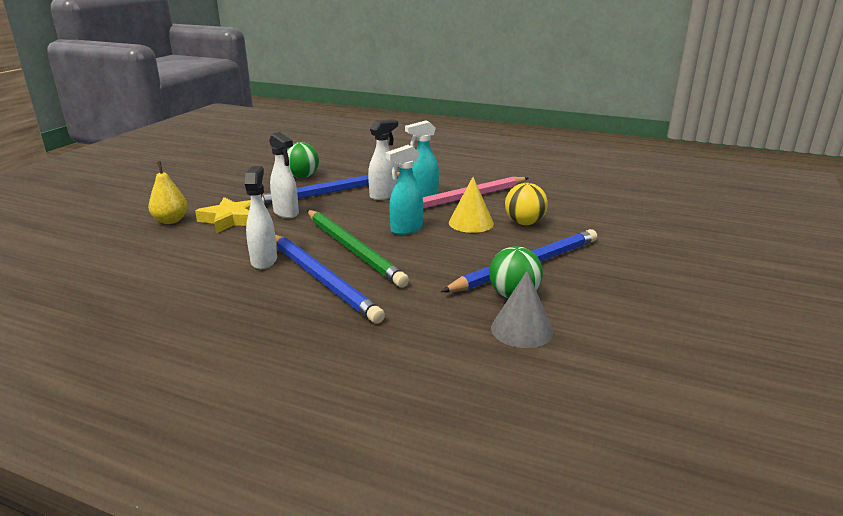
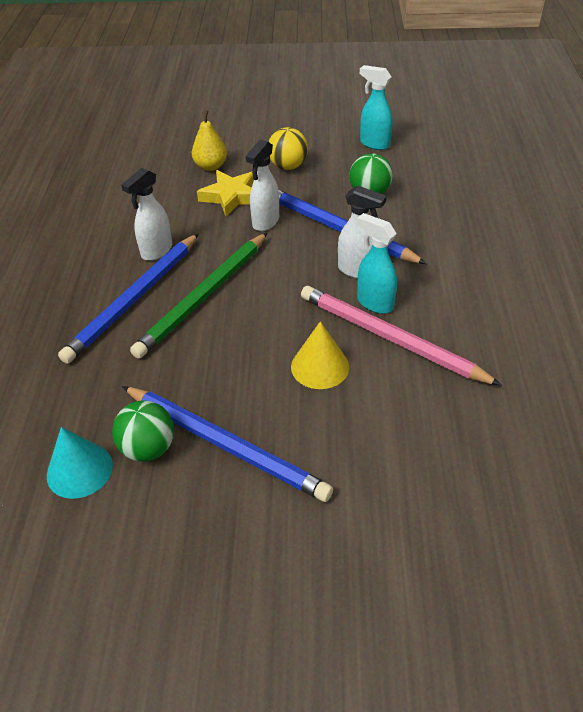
camera: 70 degrees right, 20 degrees up
white spray bottle [245,166,277,269] -> white spray bottle turned 150 degrees clockwise [121,168,172,261]
turquoise spray bottle [385,145,423,235] -> turquoise spray bottle moved to [360,65,392,150]
grey cone [491,270,554,348] -> turquoise cone [47,427,113,499]
yellow ball [505,183,548,225] -> yellow ball moved to [268,127,308,170]

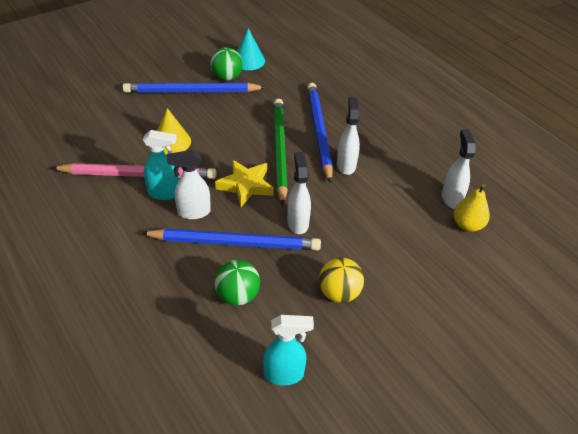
camera: 140 degrees right, 0 degrees up
yellow pear [192,110,227,171] -> yellow pear moved to [454,184,490,232]
yellow star [197,170,254,217] -> yellow star moved to [215,160,274,207]
none -> white spray bottle [442,129,476,209]

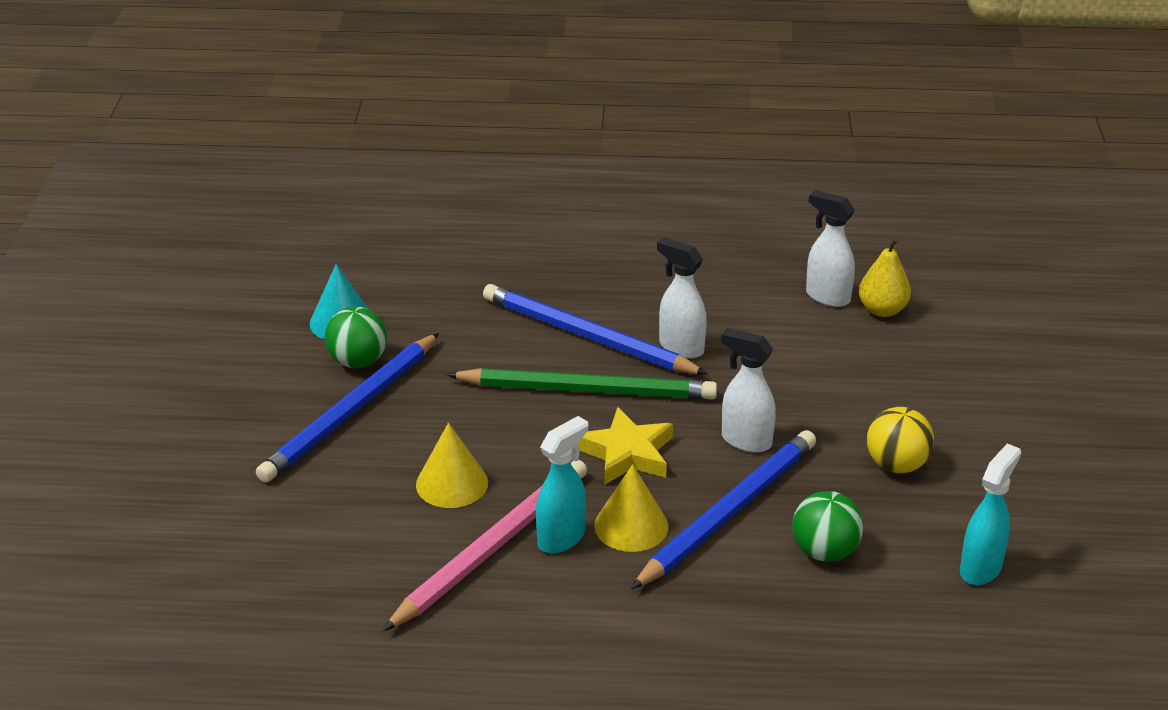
camera: 50 degrees left, 10 degrees down
white spray bottle [167,150,211,220] -> yellow cone [594,464,668,552]
green pencil [273,98,288,206] -> green pencil turned 150 degrees clockwise [447,368,717,400]

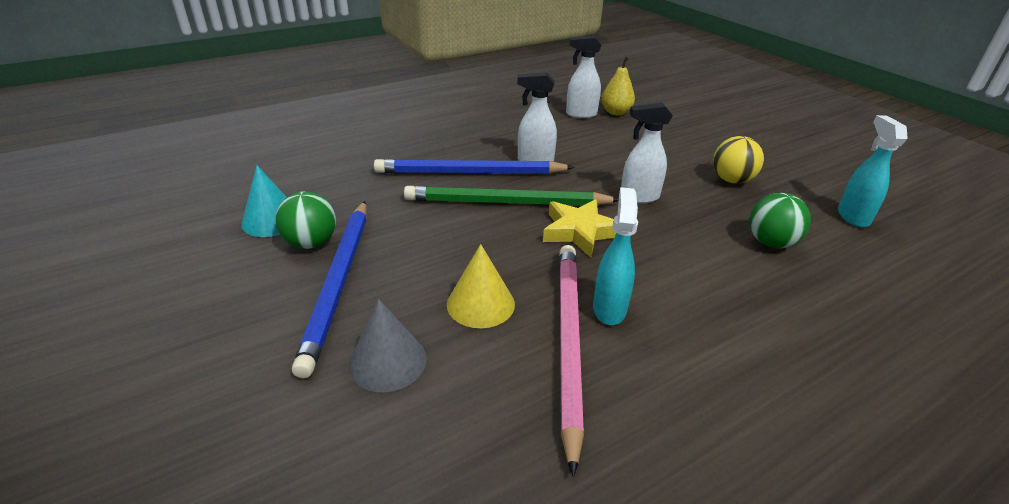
camera: 35 degrees left, 0 degrees up
green pencil [447,368,717,400] -> green pencil turned 150 degrees counterclockwise [404,186,619,205]
yellow cone [594,464,668,552] -> none
blue pencil [631,430,816,589] -> none
none -> grey cone [349,299,427,392]

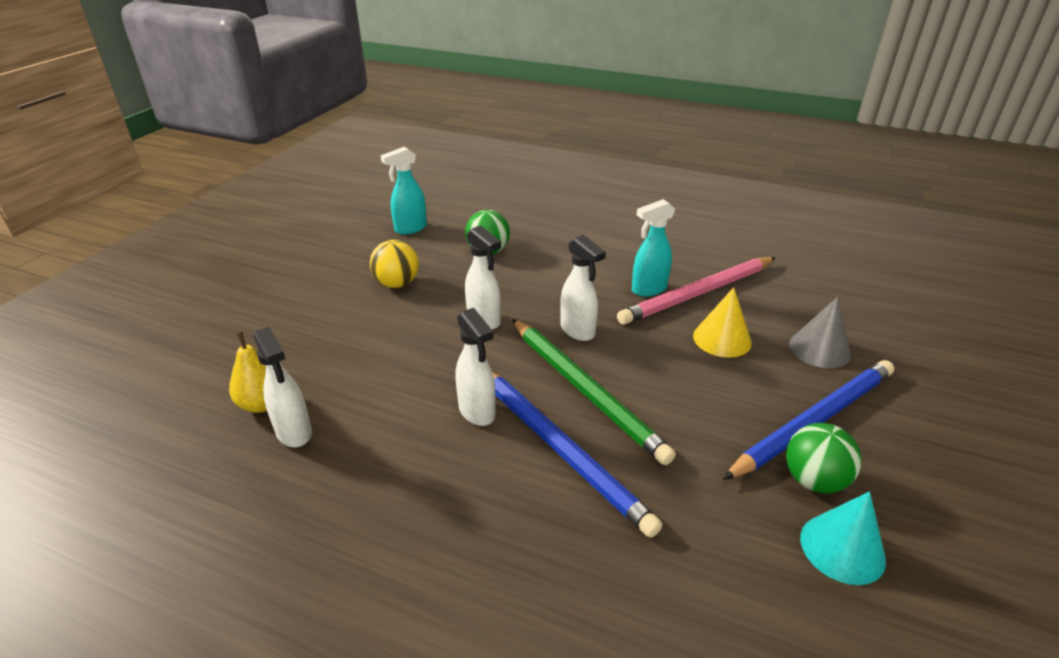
camera: 125 degrees left, 0 degrees up
yellow star [543,199,616,257] -> white spray bottle [560,235,606,341]

